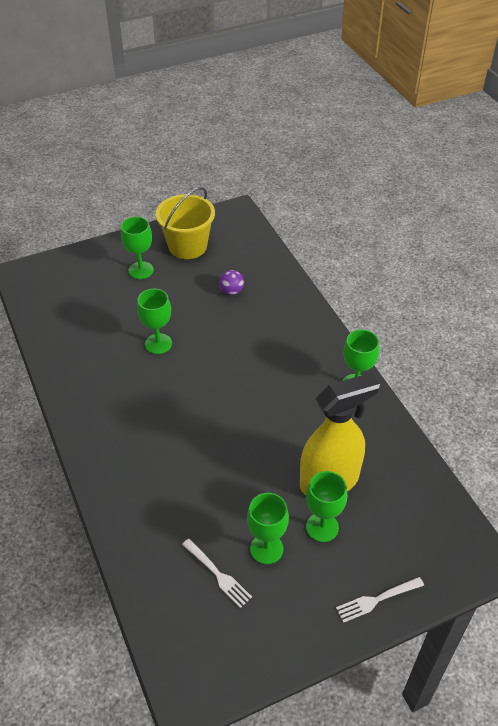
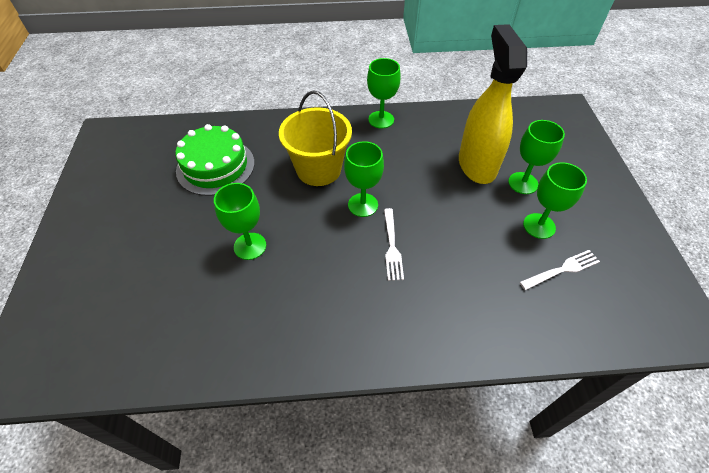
camera: 70 degrees left, 5 degrees up
green goblet [121,217,154,279] -> green goblet moved to [344,141,384,217]
yellow bucket [156,187,215,259] -> yellow bucket moved to [279,91,352,186]
purple ball [219,270,244,295] -> green cake [175,124,255,196]
white fork [336,577,424,623] -> white fork moved to [384,208,404,281]

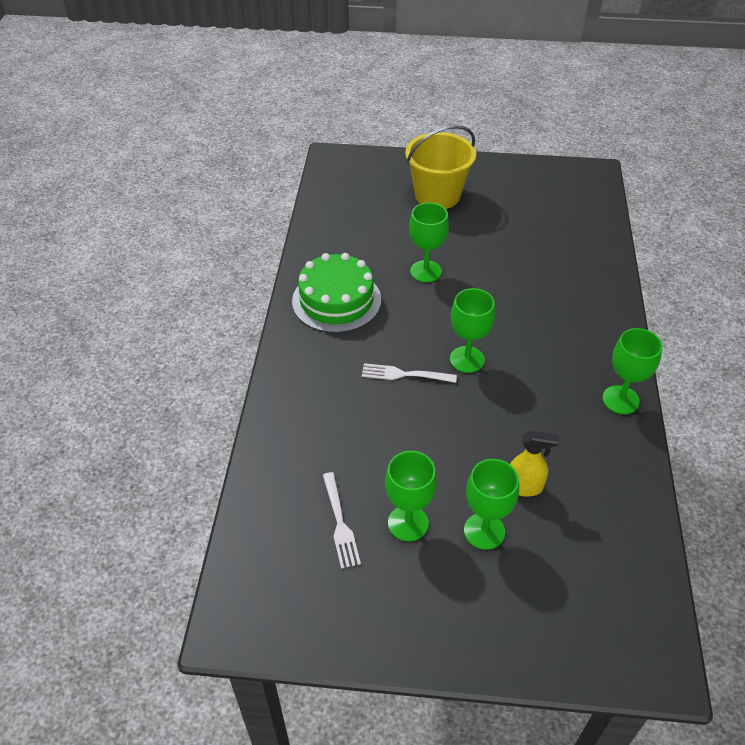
camera: 100 degrees right, 5 degrees down
green cake [175,124,255,196] -> green cake moved to [292,253,381,333]
yellow bucket [279,91,352,186] -> yellow bucket moved to [405,125,476,209]
yellow spray bottle [459,24,527,184] -> yellow spray bottle [510,431,559,497], size x0.47

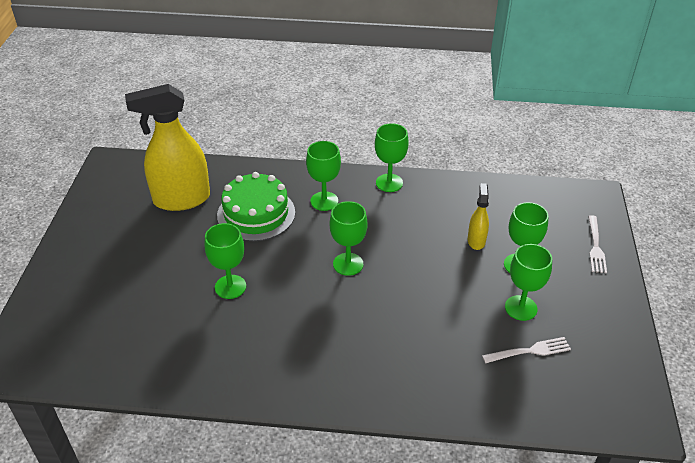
camera: 90 degrees left, 5 degrees down
green cake [292,253,381,333] -> green cake moved to [217,172,295,241]
white fork [362,363,457,383] -> white fork moved to [588,215,607,273]
yellow bucket [405,125,476,209] -> none
none -> yellow spray bottle [125,84,210,211]
none -> green goblet [306,141,341,211]

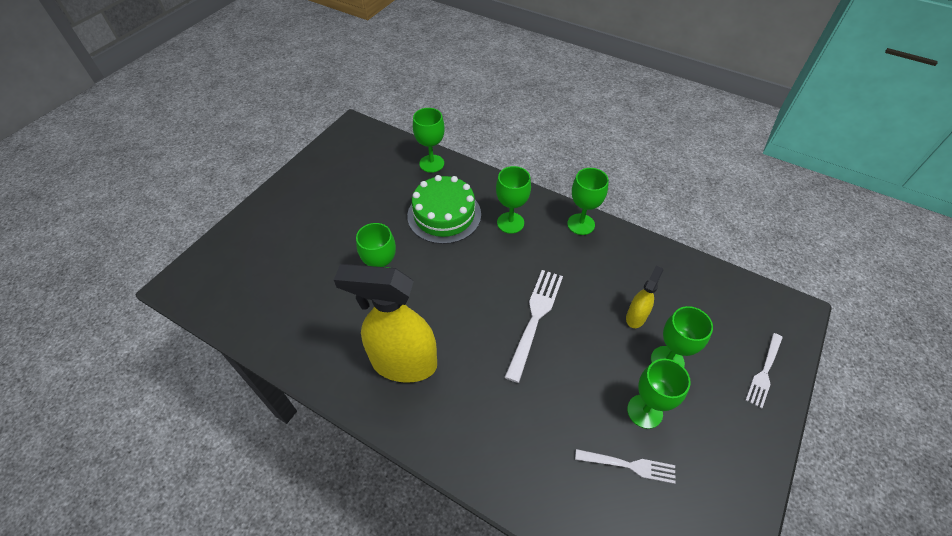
camera: 25 degrees right, 10 degrees up
yellow spray bottle [125,84,210,211] -> yellow spray bottle moved to [334,264,437,383]
green goblet [330,201,367,276] -> green goblet moved to [413,108,445,173]
none -> white fork [504,270,563,383]

